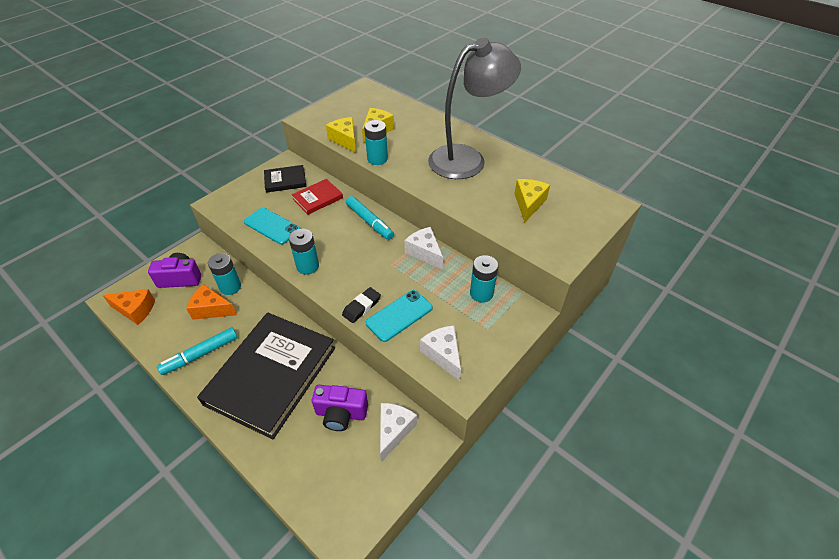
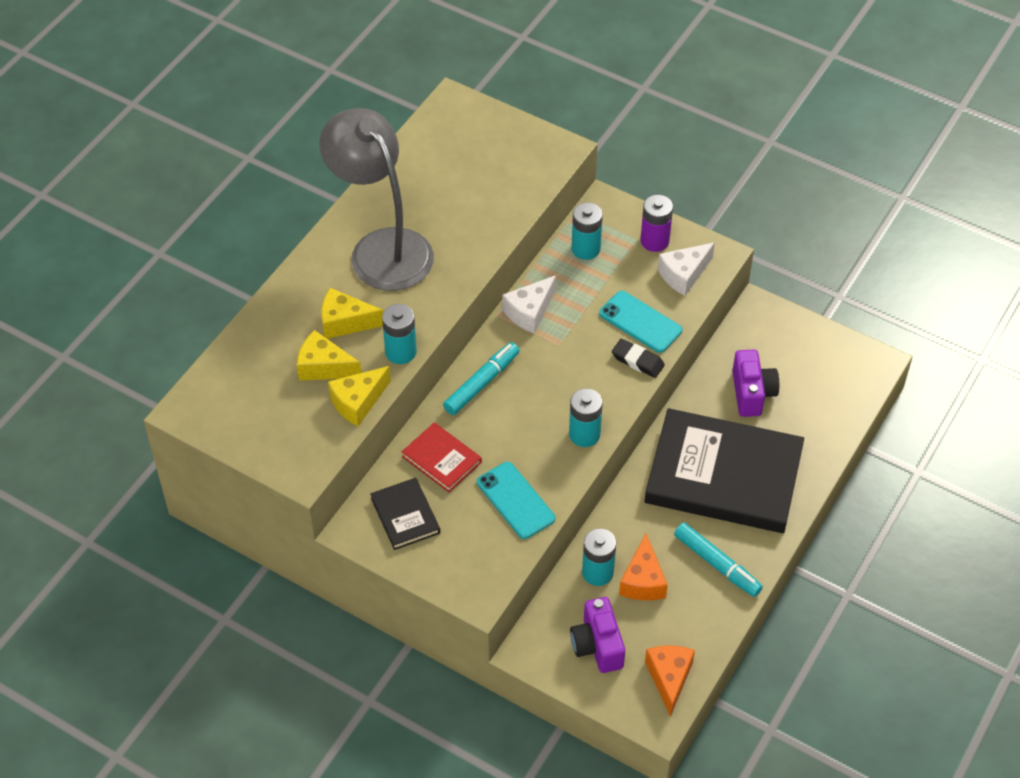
camera: 100 degrees left, 5 degrees up
turquoise phone [244,208,300,245] -> turquoise phone turned 60 degrees counterclockwise [477,462,555,539]
white cheese [380,403,417,462] -> none
yellow cheese [514,179,550,223] -> yellow cheese moved to [321,288,384,339]
none -> purple battery [640,195,673,252]

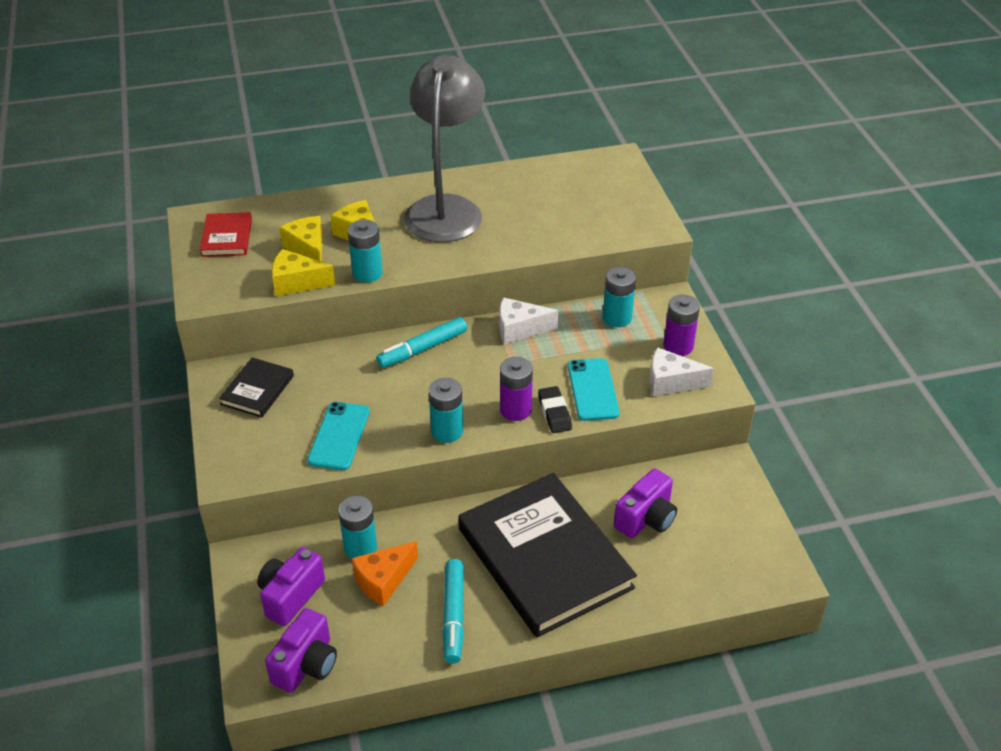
camera: 45 degrees right, 10 degrees down
red book [402,422,482,492] -> red book moved to [200,212,252,257]
turquoise marker [443,342,520,415] -> turquoise marker turned 150 degrees clockwise [376,317,467,368]
orange cheese [645,646,695,717] -> purple camera [265,608,337,693]
none -> purple battery [500,357,533,421]

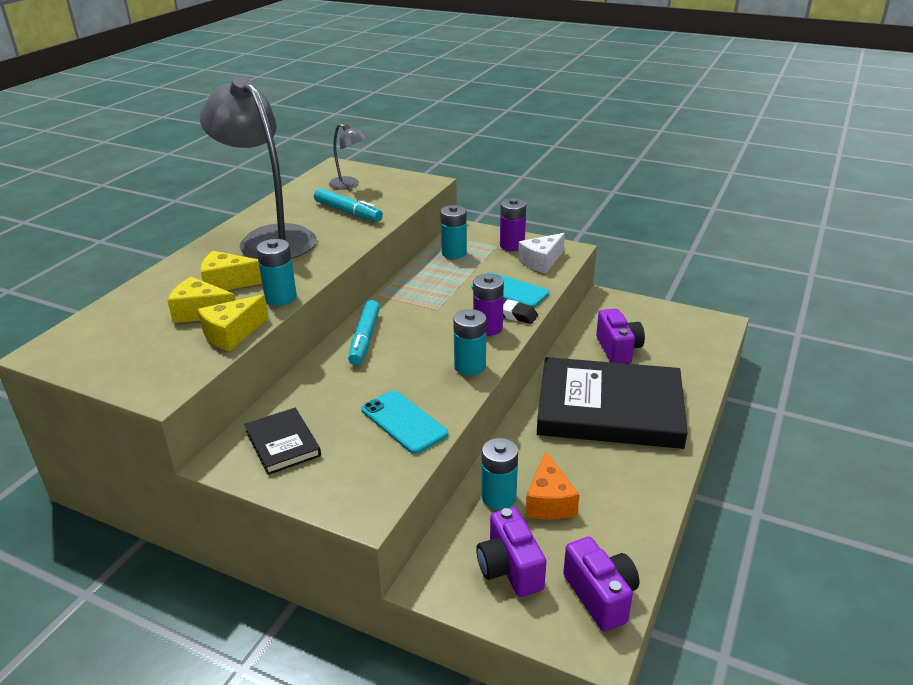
camera: 50 degrees left, 10 degrees down
red book [200,212,252,257] -> none
turquoise marker [442,559,464,664] -> turquoise marker moved to [314,188,383,222]
white cheese [500,297,559,344] -> none
none -> grey lamp [329,124,367,190]

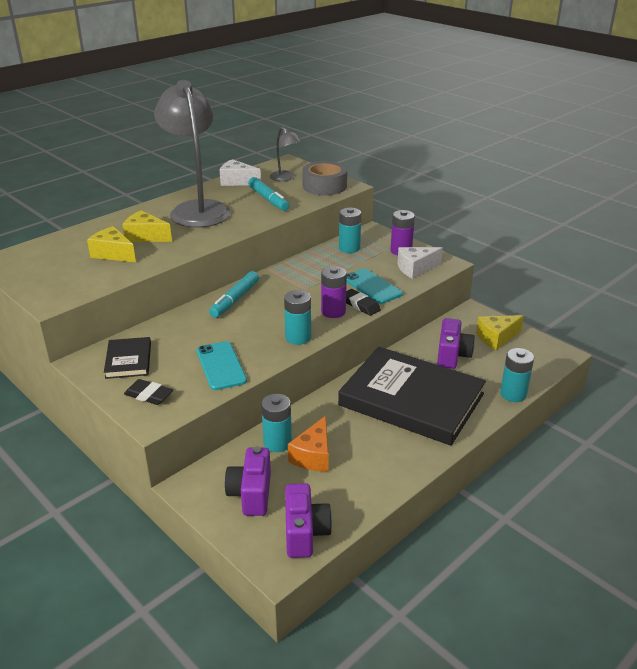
camera: 20 degrees right, 0 degrees up
yellow cheese [198,295,269,351] -> yellow cheese moved to [476,315,524,350]
turquoise battery [256,239,297,306] -> turquoise battery moved to [500,348,534,402]
none -> black eraser [124,379,173,405]
none -> white cheese [220,159,261,186]
none -> grey tape [302,161,347,195]

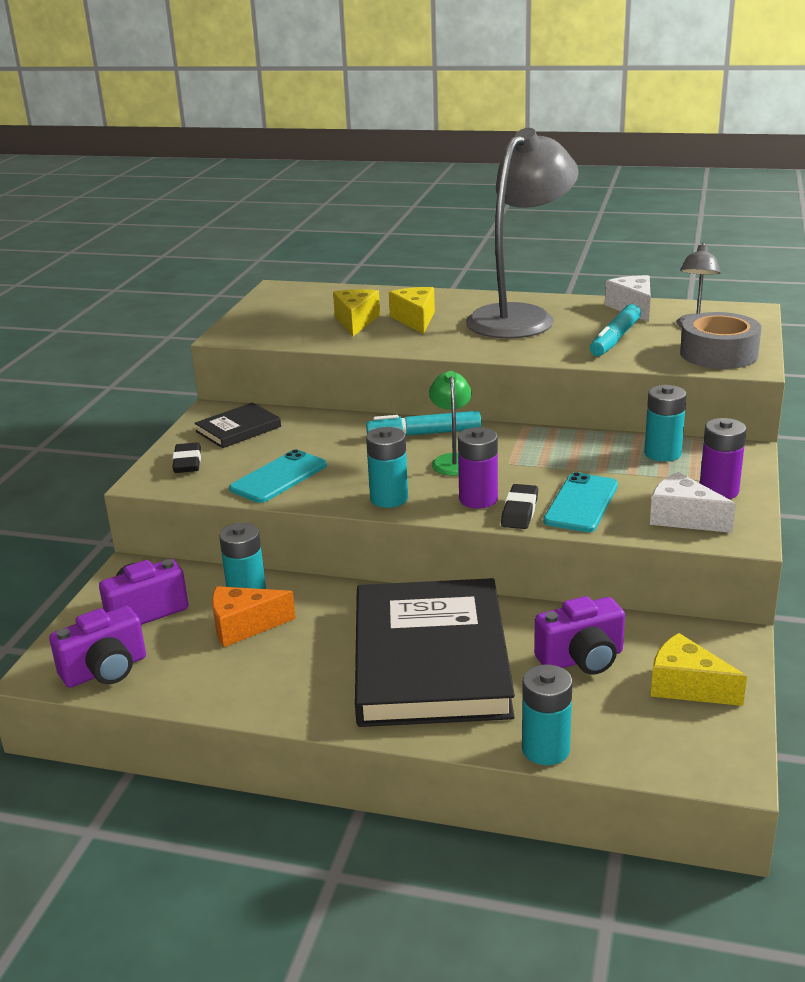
camera: 60 degrees right, 5 degrees down
none -> green lamp [429,371,471,476]

